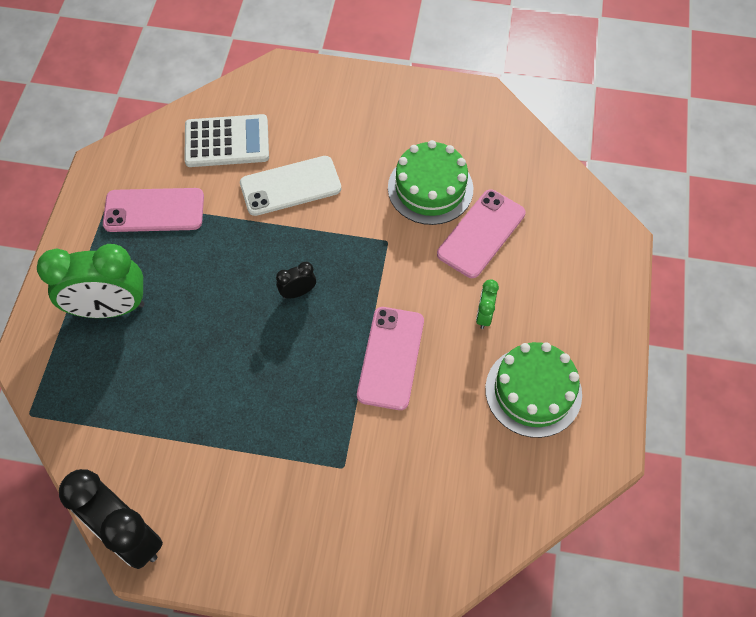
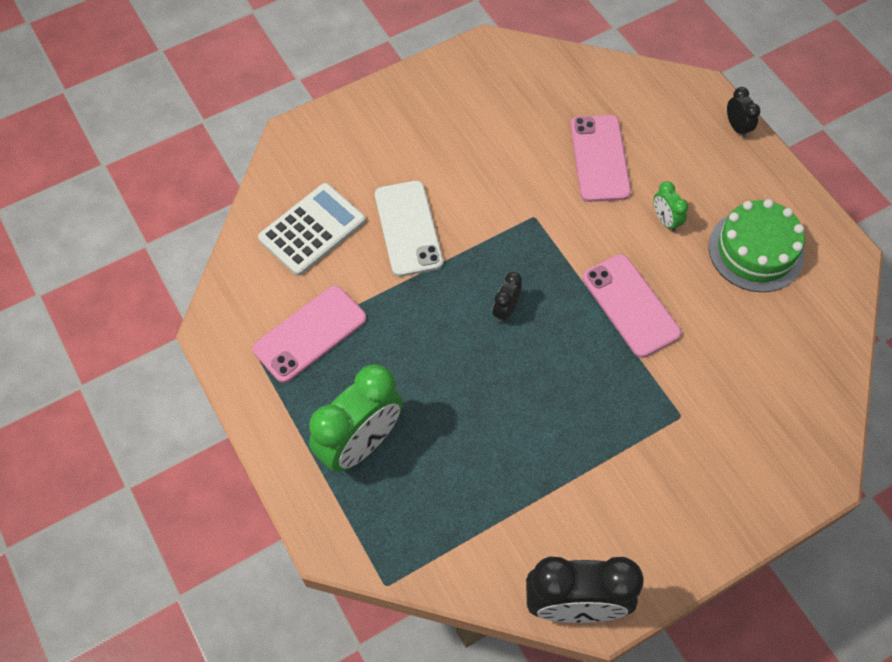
camera: 40 degrees left, 0 degrees up
white phone [240,156,341,216] -> white phone turned 45 degrees counterclockwise [375,181,443,277]
green cake [388,140,473,225] -> none
none -> black clock [727,87,760,138]

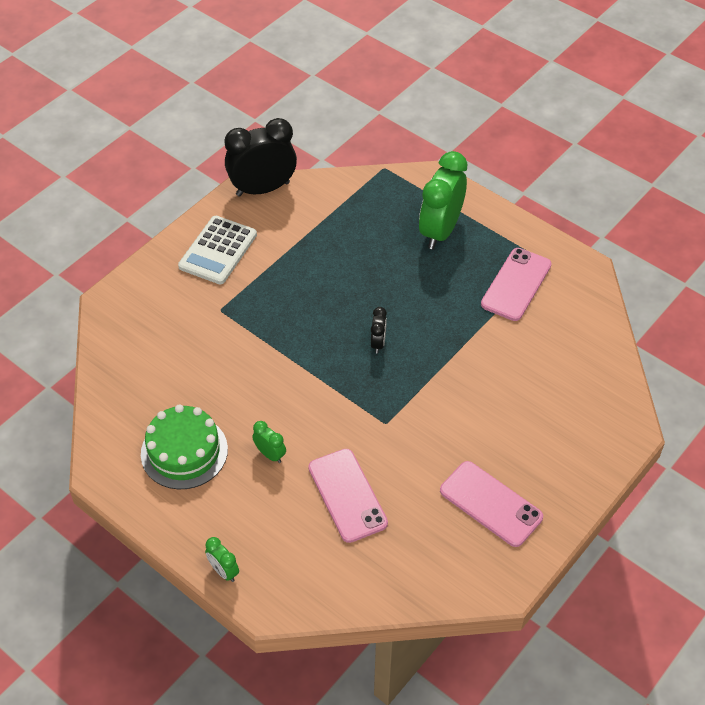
camera: 160 degrees right, 10 degrees down
white calculator [258,183,366,276] -> white calculator moved to [178,216,257,284]
white phone [375,181,443,277] -> none
pink phone [582,254,681,358] -> pink phone moved to [440,461,543,547]
black clock [727,87,760,138] -> green clock [205,537,239,582]

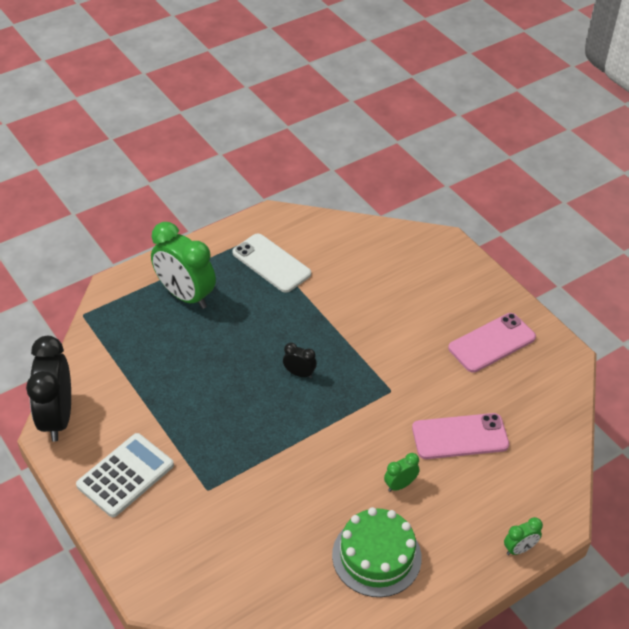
camera: 75 degrees left, 5 degrees down
white calculator [178,216,257,284] -> white calculator turned 90 degrees counterclockwise [76,433,174,517]
pink phone [481,248,552,321] -> white phone [232,234,311,293]

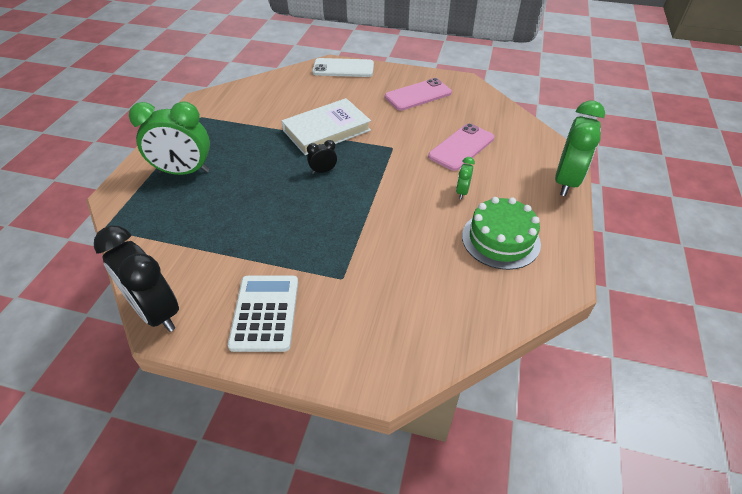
camera: 40 degrees left, 0 degrees up
white phone [232,234,311,293] -> white phone moved to [312,58,374,77]
pink phone [448,313,536,373] -> pink phone turned 45 degrees clockwise [385,78,452,111]
green clock [504,517,543,555] -> green clock [555,101,605,196], size x2.22
none -> white book [281,98,371,155]

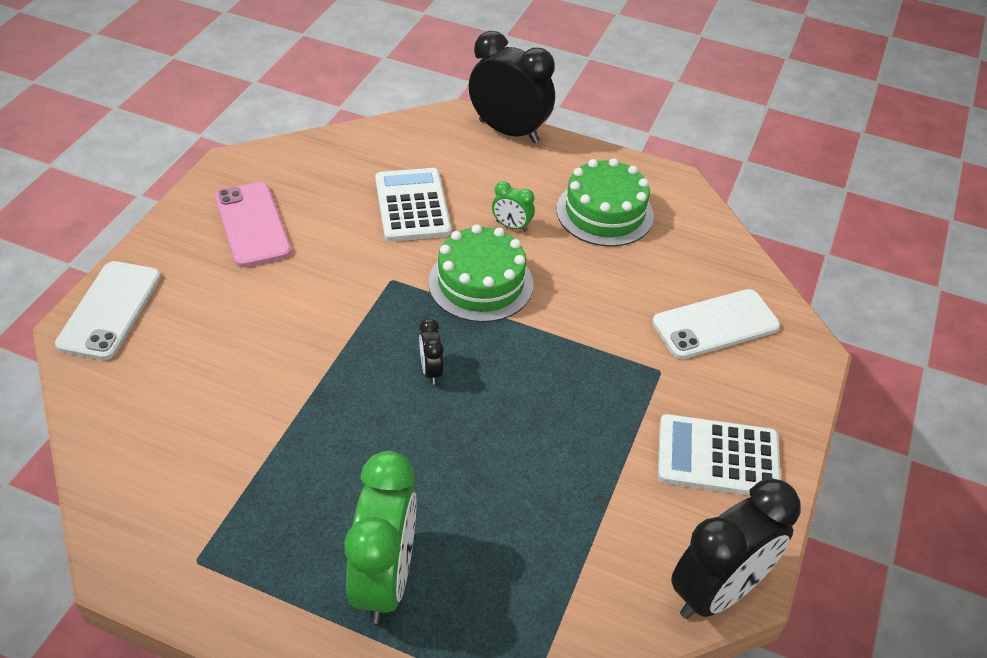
camera: 85 degrees left, 0 degrees up
white book [281,98,371,155] -> none
pink phone [428,123,494,171] -> white calculator [375,168,451,242]
green clock [555,101,605,196] -> black clock [469,31,555,143]
none -> green cake [428,224,534,322]
none -> white phone [652,289,780,359]

